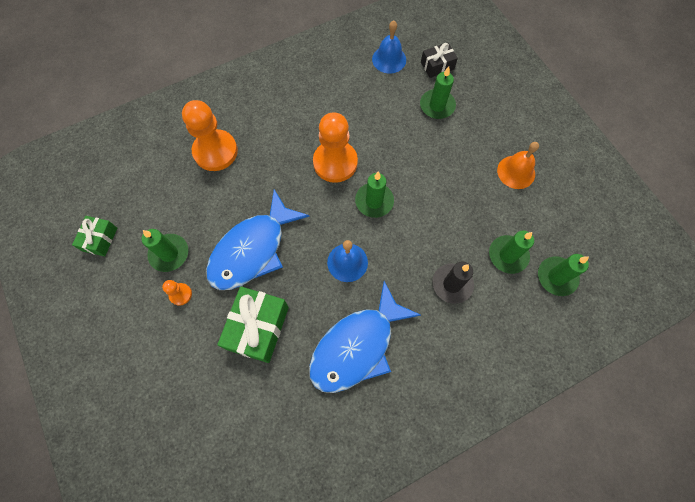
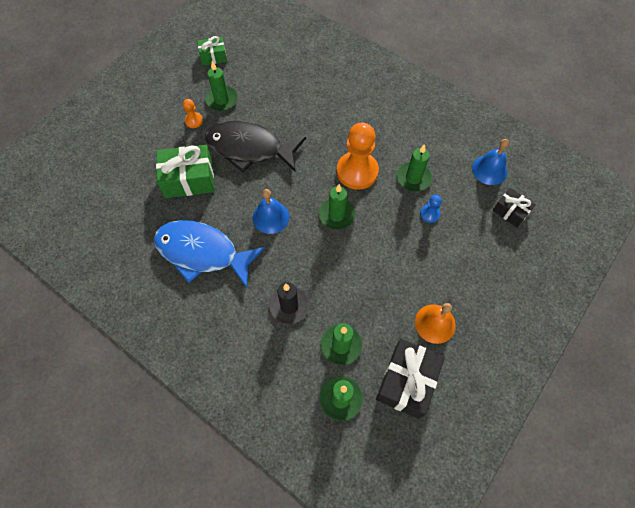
camera: 65 degrees right, 5 degrees down
orange pawn [182,100,238,171] -> none
blue fish [206,189,310,290] -> black fish [205,121,306,172]
green candle [420,66,456,119] -> green candle moved to [396,144,432,191]
none -> black gift [376,339,445,419]
none -> blue pawn [420,195,442,223]

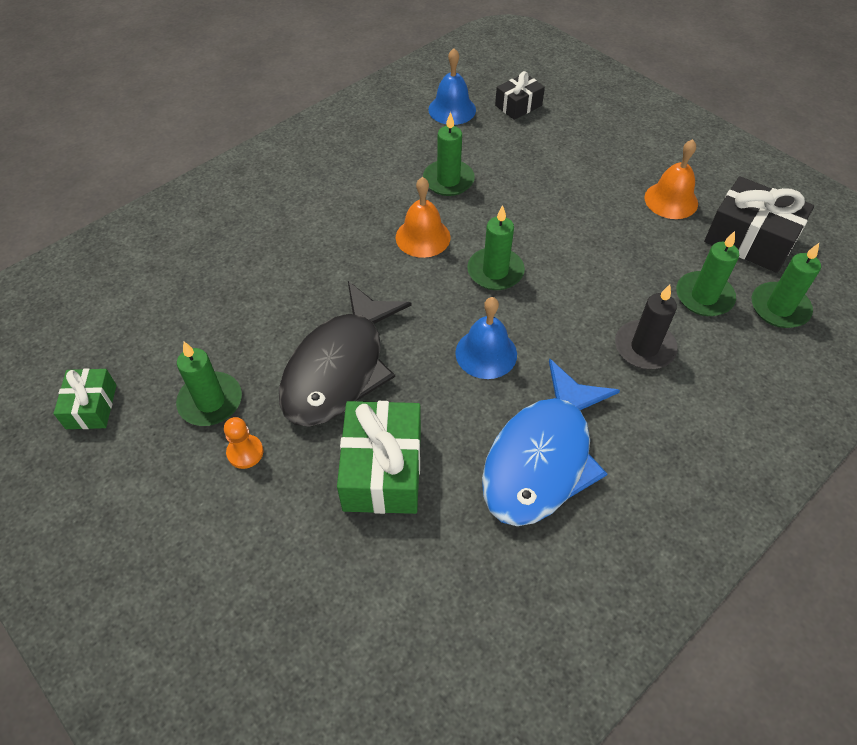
camera: 80 degrees left, 10 degrees down
orange pawn [337,122,379,190] -> orange bell [396,177,451,258]
blue pawn [420,195,442,223] -> none

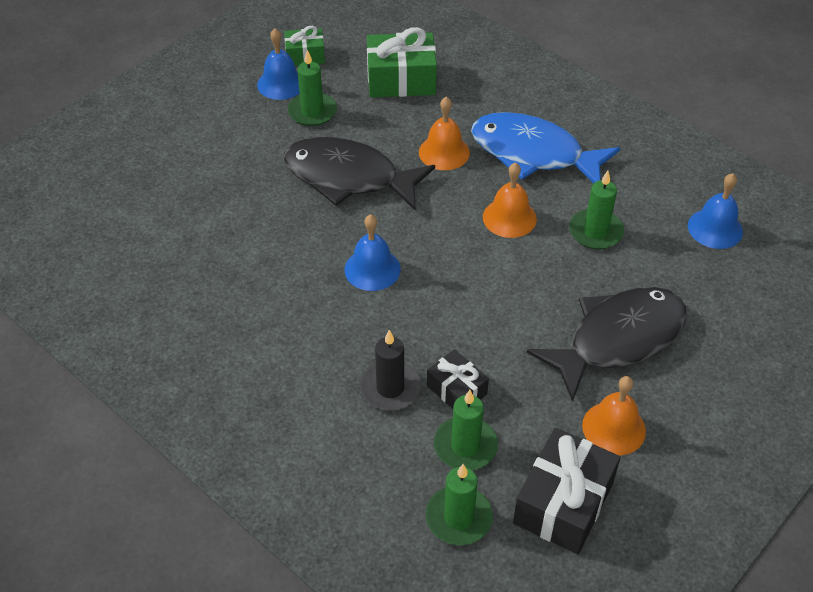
camera: 85 degrees right, 5 degrees down
orange pawn [224,417,263,469] -> none
green gift [337,401,421,514] -> green gift moved to [367,27,437,97]
green candle [467,205,525,290] -> none
blue fish [482,359,620,526] -> blue fish moved to [471,112,620,184]
black gift [495,71,545,120] -> black gift moved to [427,349,489,409]
none -> blue bell [257,28,300,100]
none -> orange bell [419,97,470,170]
none -> black fish [527,287,687,402]

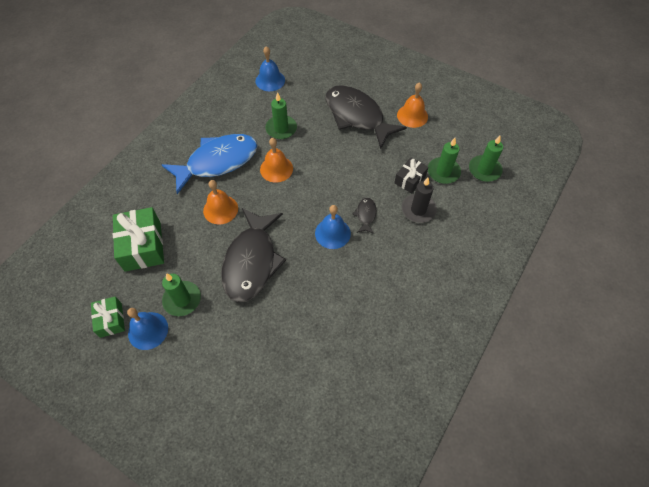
camera: 100 degrees left, 10 degrees up
blue fish [471,112,620,184] -> blue fish turned 135 degrees counterclockwise [162,134,258,194]
black gift [513,428,621,554] -> none
none -> black fish [353,198,377,234]

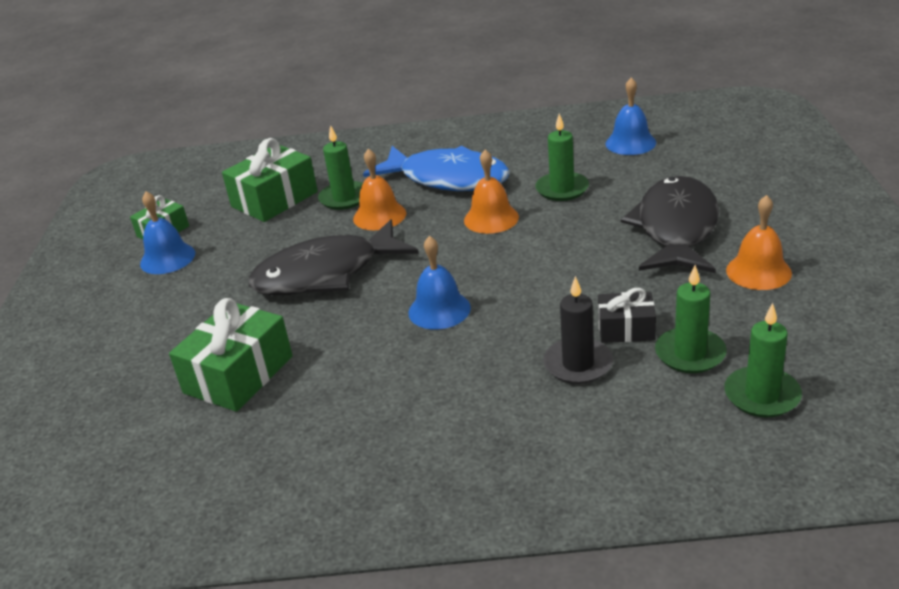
camera: 60 degrees right, 25 degrees down
green candle [162,273,201,316] -> green candle moved to [318,125,363,210]
black fish [353,198,377,234] -> none
none -> green gift [169,298,293,412]

